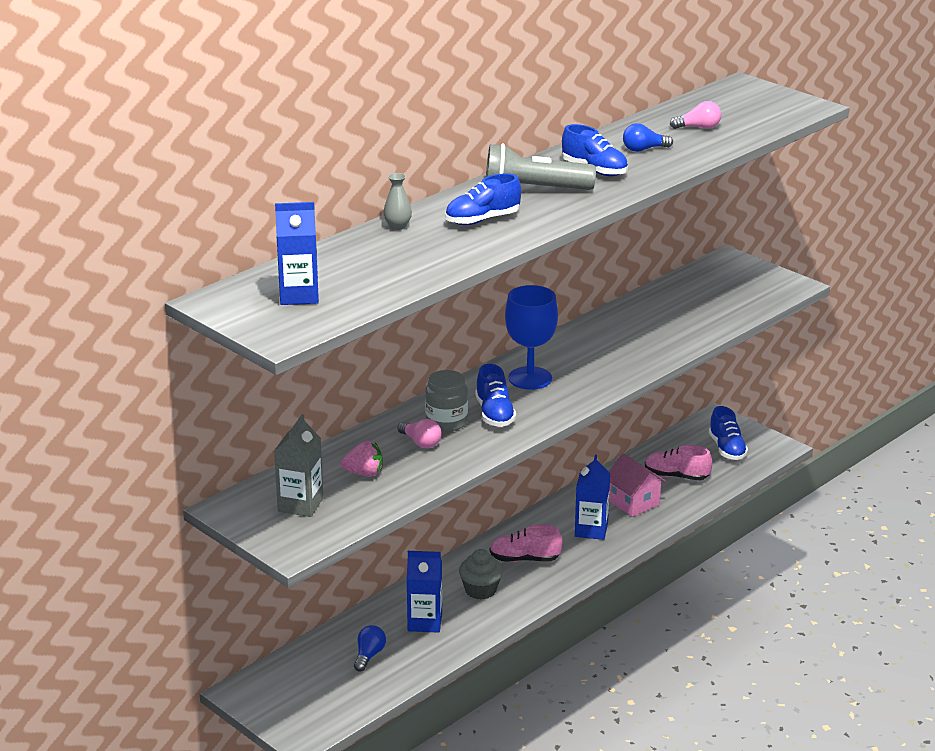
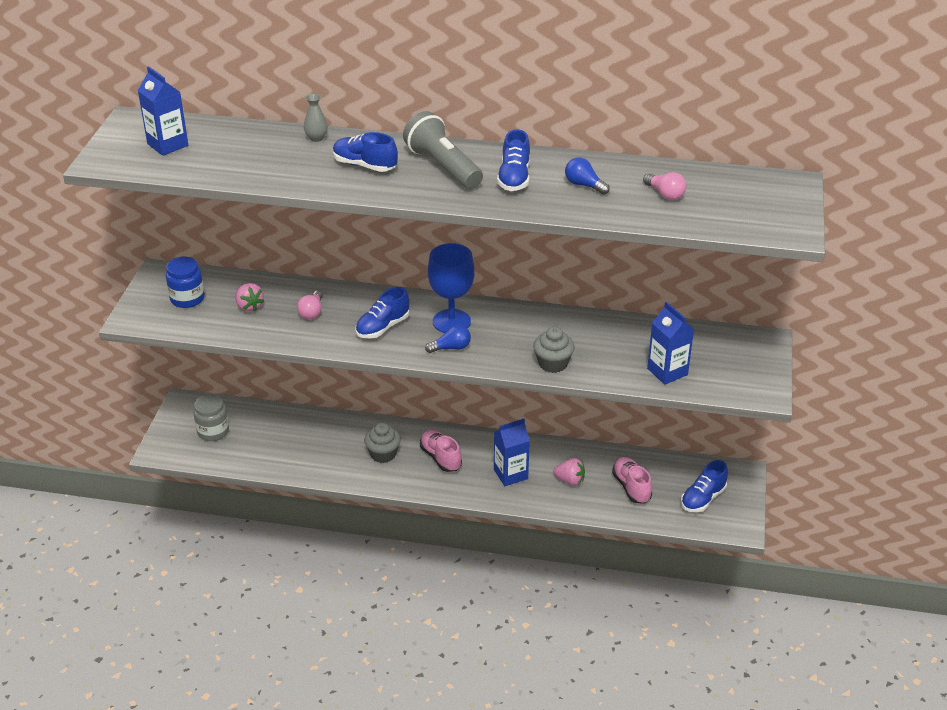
camera: 55 degrees right, 10 degrees up
grey carton [274,414,323,517] -> blue jar [166,257,205,308]
blue light bulb [354,625,386,672] -> blue light bulb moved to [425,325,471,353]
blue carton [407,551,442,633] -> blue carton moved to [647,302,694,385]
grey jar [425,370,468,432] -> grey jar moved to [193,394,229,441]
pink house [609,453,666,517] -> pink strawberry [553,458,585,486]
none -> grey cupcake [533,327,575,373]

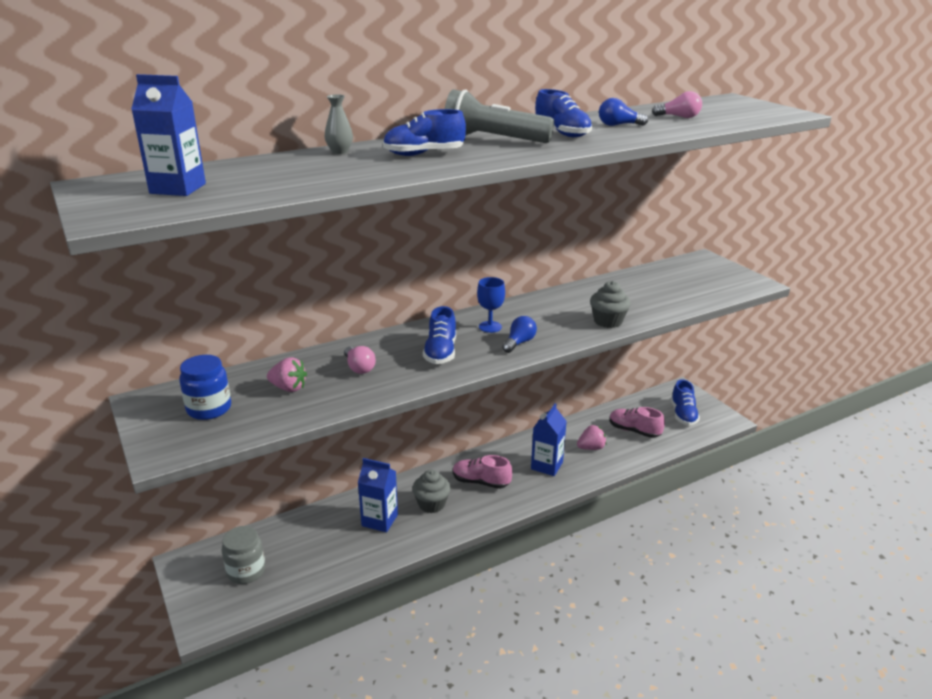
camera: 40 degrees left, 10 degrees down
blue goblet [428,243,475,333] -> blue goblet [477,277,505,333], size x0.59
blue carton [647,302,694,385] -> blue carton moved to [358,458,398,532]

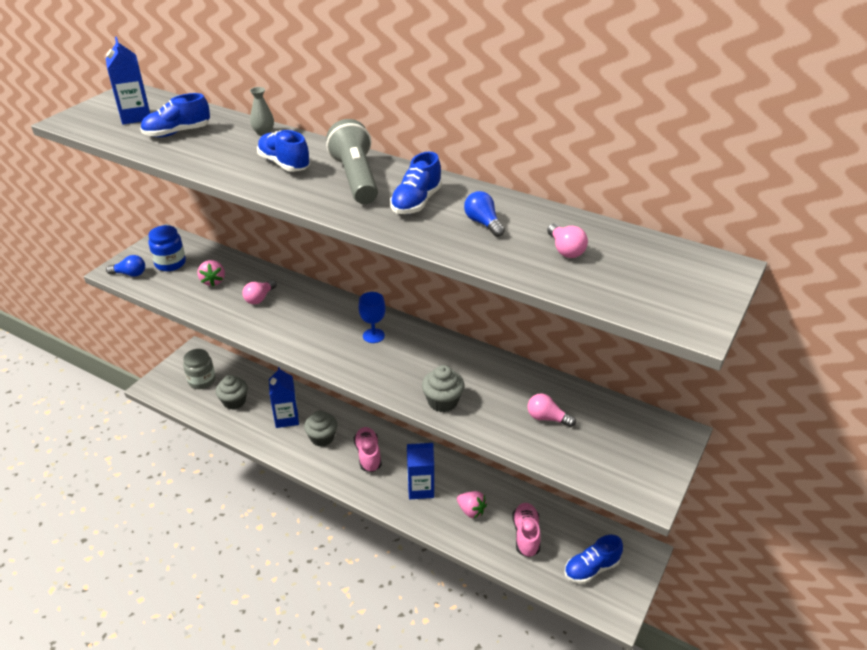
camera: 60 degrees right, 10 degrees up
blue shoe [423,306,456,364] -> blue shoe moved to [140,93,210,137]
blue light bulb [502,316,537,353] -> blue light bulb moved to [106,255,145,277]
none -> grey cupcake [216,375,248,410]
none -> pink light bulb [528,393,576,427]

